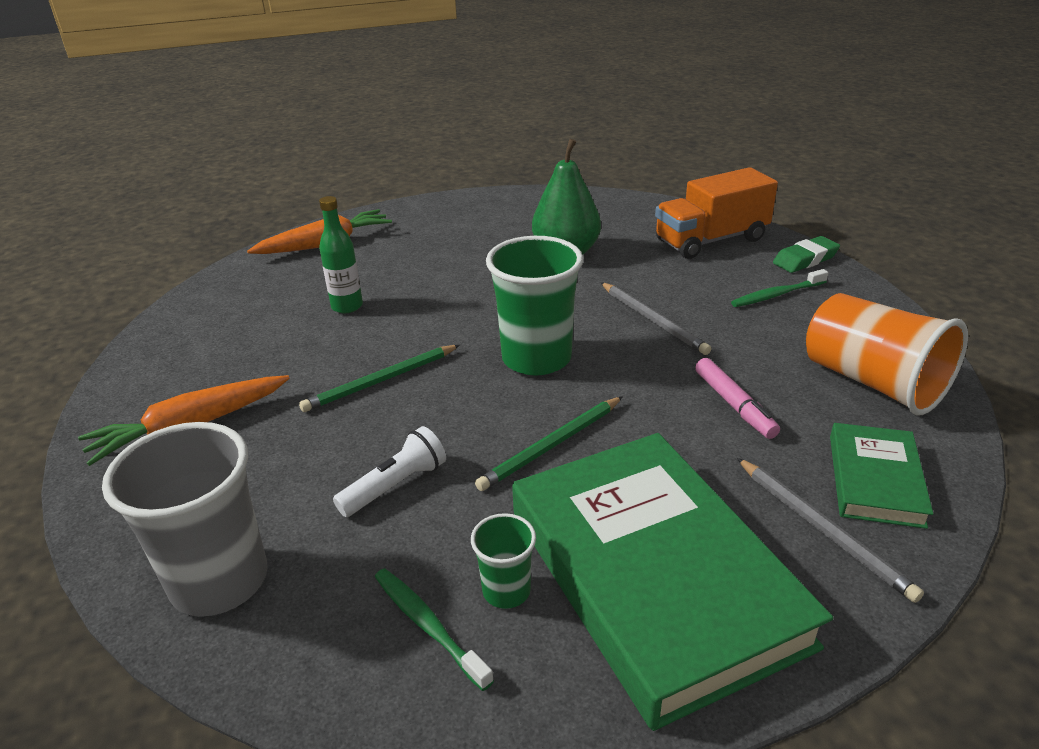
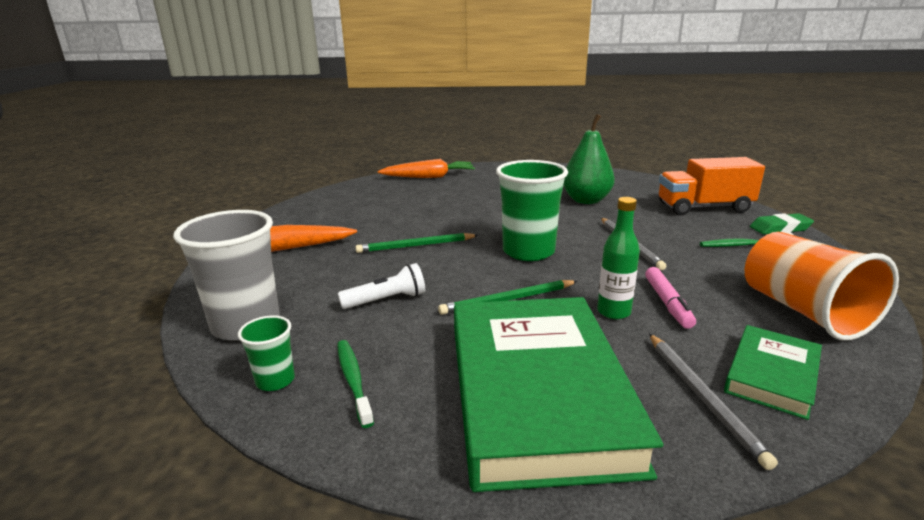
camera: 20 degrees right, 10 degrees down
green bottle [319,196,363,314] -> green bottle moved to [597,197,640,319]
green cup [471,513,536,609] -> green cup moved to [238,315,295,391]

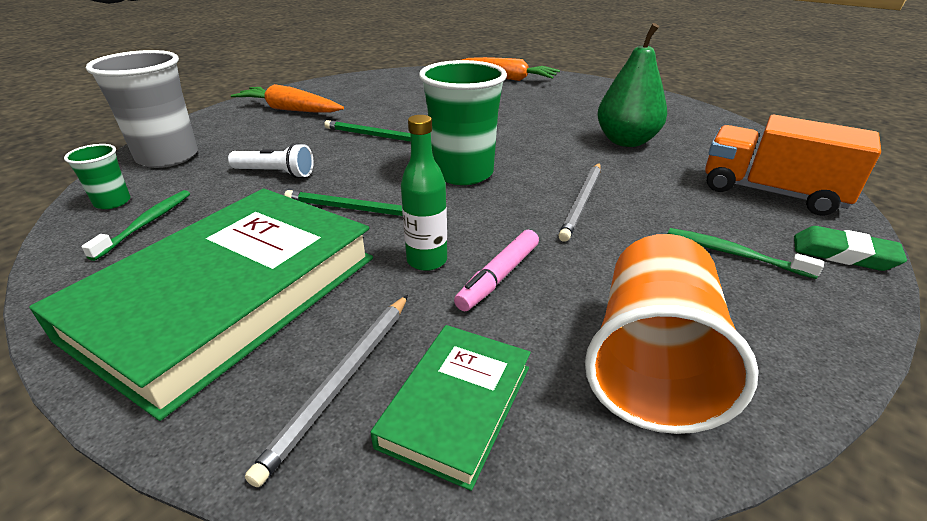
camera: 35 degrees right, 10 degrees up
green book [724,325,822,420] -> green book turned 45 degrees counterclockwise [370,325,531,491]

